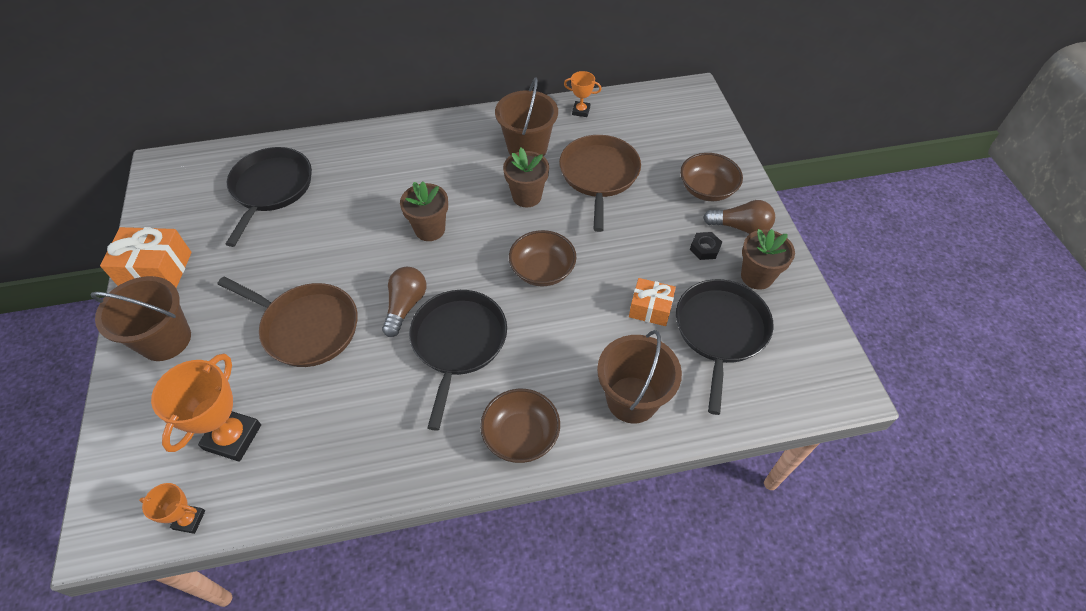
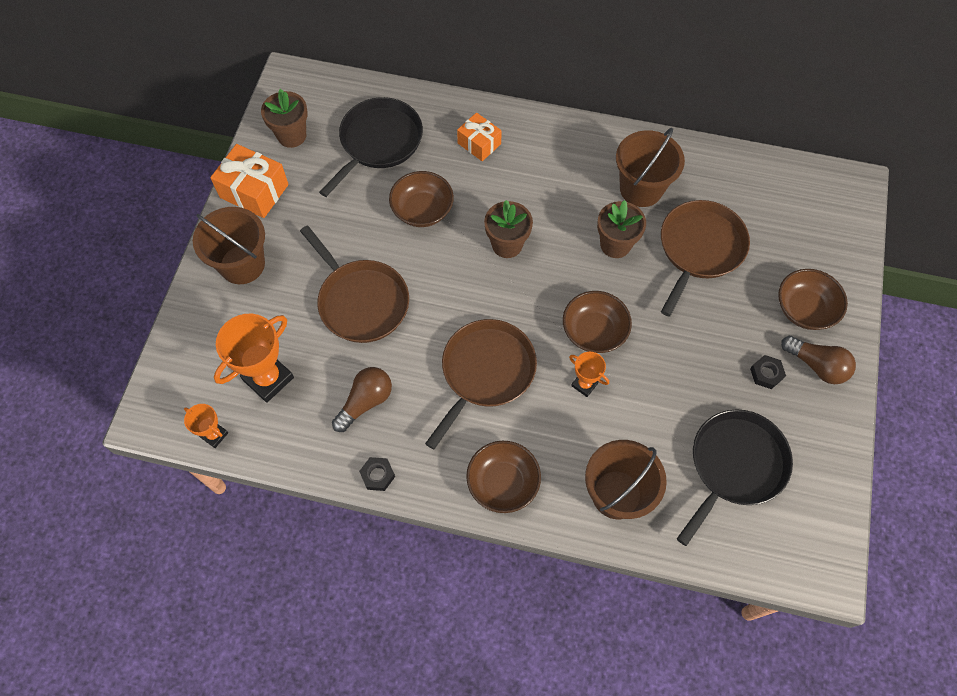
camera: 25 degrees right, 10 degrees up
brown light bulb [382,267,426,337] -> brown light bulb moved to [332,367,392,432]
black pan [409,290,507,431] -> brown pan [425,319,537,450]
orange trophy [564,71,602,117] -> orange trophy moved to [569,352,609,397]
orange gift [629,278,676,326] -> orange gift moved to [457,112,502,161]
brown flower pot [741,229,795,290] -> brown flower pot moved to [261,89,308,148]
none -> black nut [359,457,395,491]
none -> brown bowl [389,171,454,227]

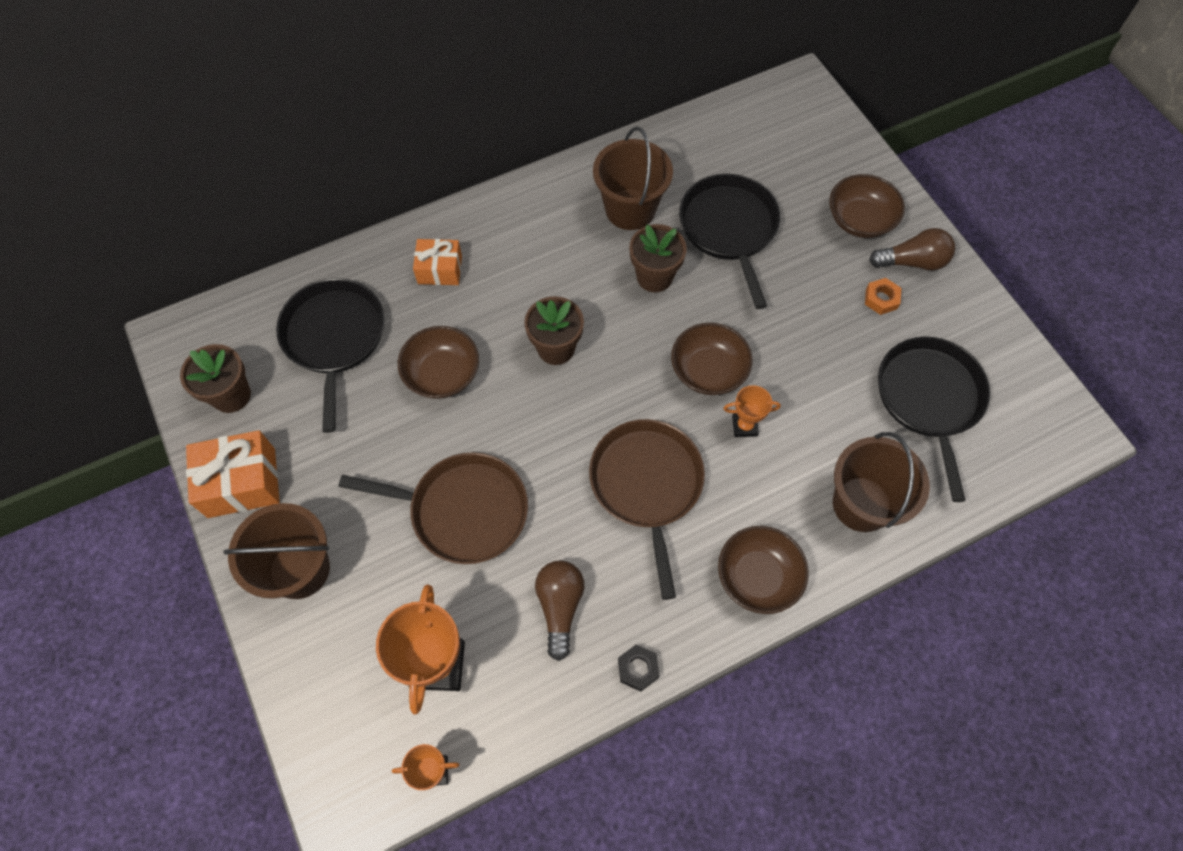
camera: 40 degrees left, 0 degrees up
brown pan [661,200,750,316] -> black pan [679,174,780,309]
black nut [750,355,786,389] -> orange nut [865,278,901,315]

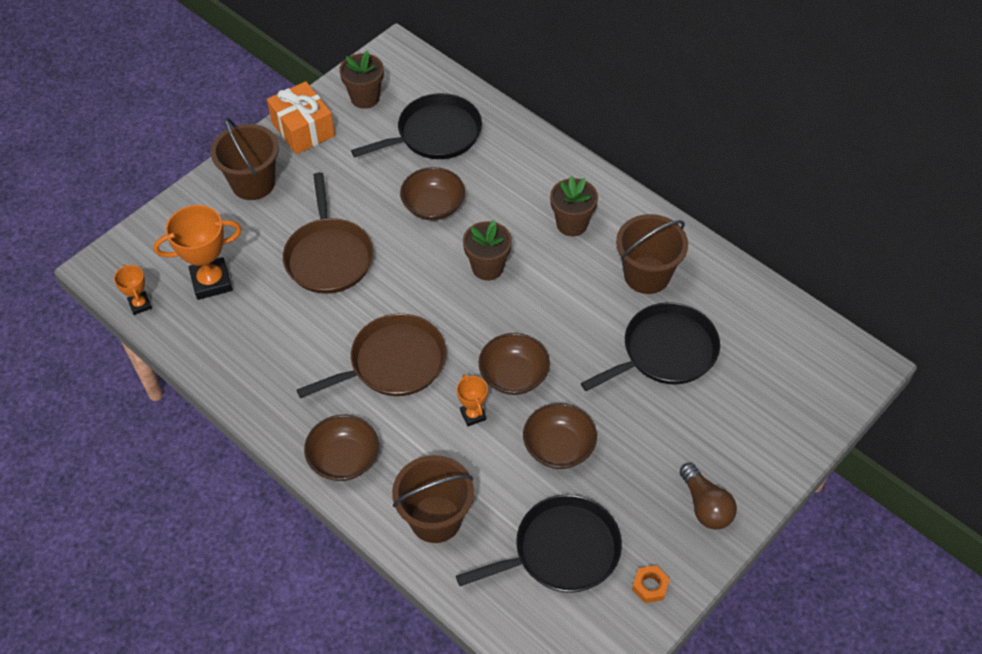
camera: 70 degrees right, 10 degrees down
orange gift [413,239,462,285] -> none
brown light bulb [535,560,584,661] -> none
black nut [618,644,659,692] -> none
brown flower pot [629,224,687,292] -> brown flower pot moved to [550,176,598,236]
brown bowl [829,174,905,238] -> brown bowl moved to [523,403,597,469]
orange nut [865,278,901,315] -> orange nut moved to [632,565,670,603]

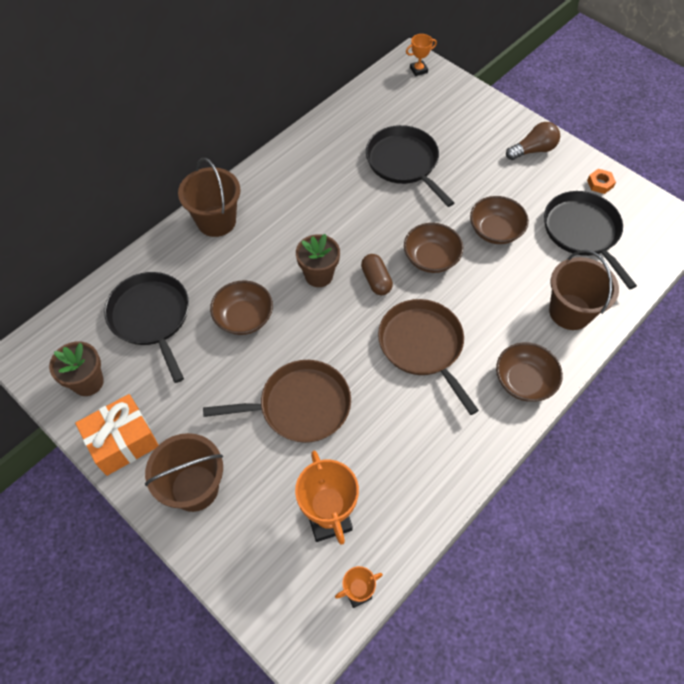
camera: 90 degrees left, 5 degrees up
orange trophy [457,374,488,426] -> orange trophy moved to [406,34,437,76]
brown flower pot [550,176,598,236] -> none
brown bucket [616,214,688,294] -> brown bucket moved to [178,158,240,237]
none -> brown capsule [361,254,393,295]

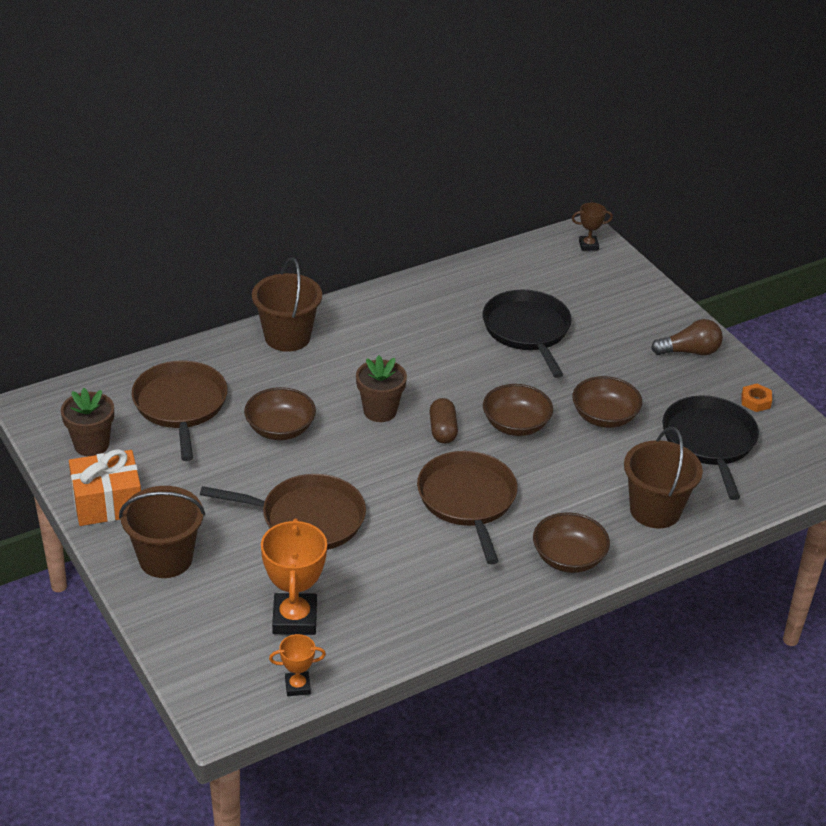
camera: 15 degrees right, 20 degrees down
black pan [104,272,189,383] -> brown pan [132,360,228,461]
orange trophy [406,34,437,76] -> brown trophy [572,203,613,251]

